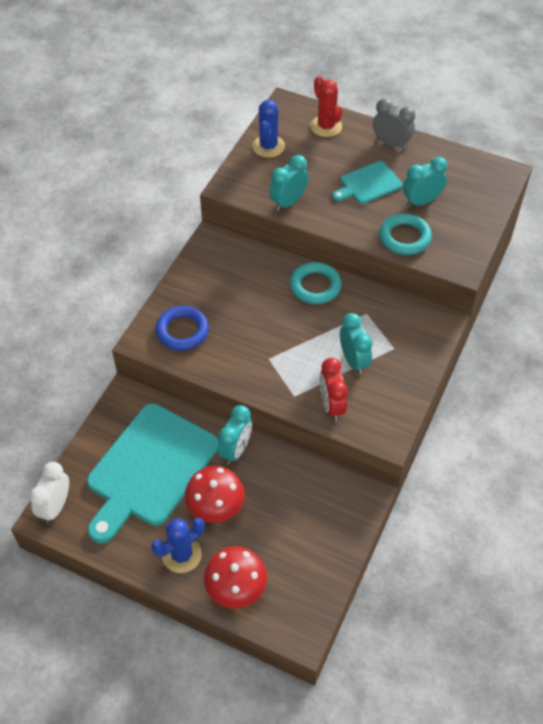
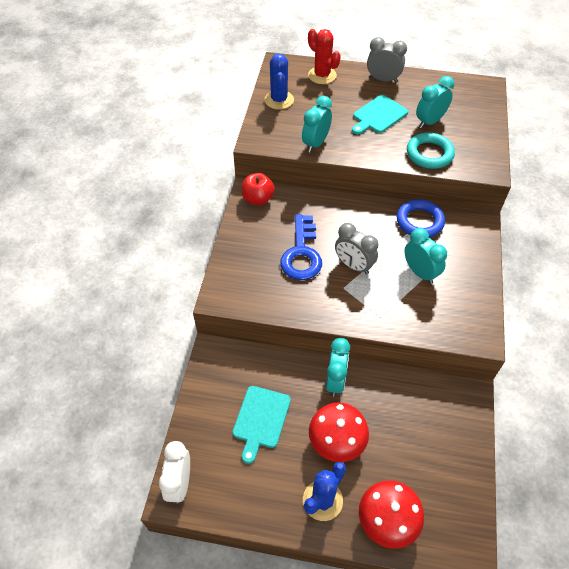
camera: 15 degrees left, 0 degrees up
turquoise cutting board [87,403,219,544] -> turquoise cutting board [233,386,291,464], size x0.50
blue ring [155,306,209,351] -> blue ring moved to [397,199,445,238]
turquoise ring [290,262,342,304] -> none
red clock [320,358,348,421] -> none
none -> red apple [242,173,275,206]
none -> blue key [280,214,322,280]
none -> grey clock [335,223,379,274]

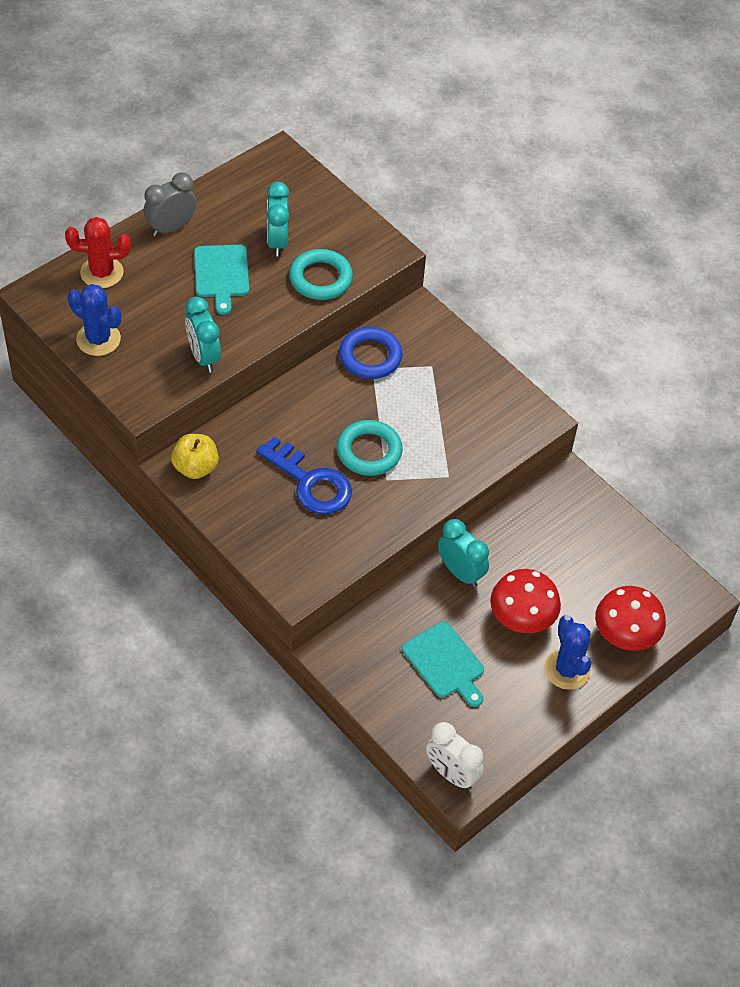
camera: 55 degrees left, 0 degrees up
red apple [242,173,275,206] -> yellow apple [171,434,219,479]
grey clock [335,223,379,274] -> turquoise ring [337,420,403,476]
turquoise clock [405,228,447,284] -> none

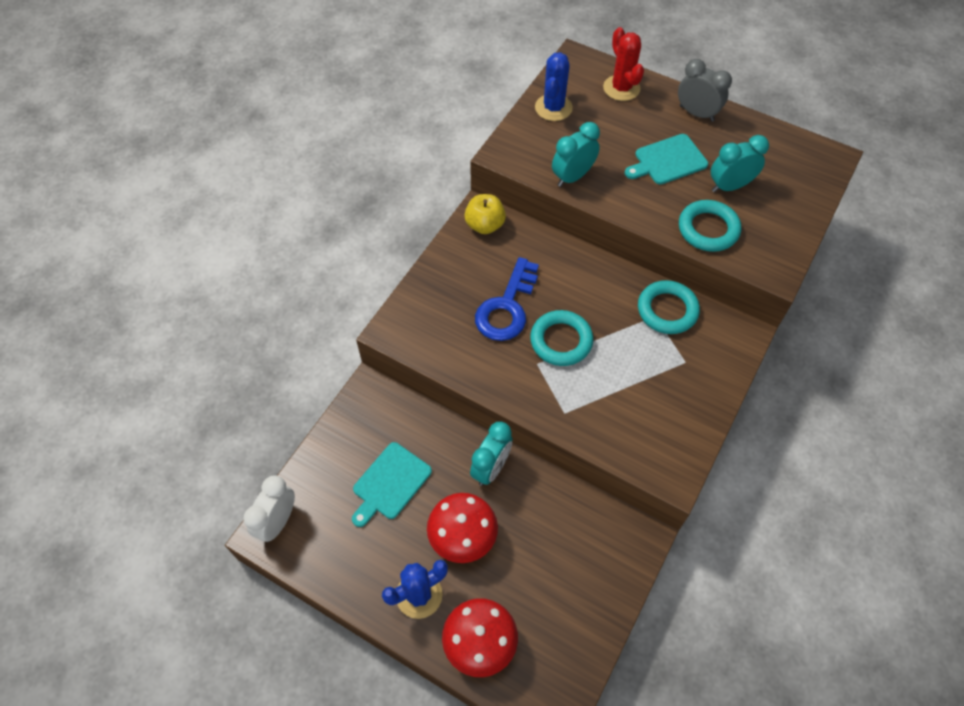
camera: 75 degrees right, 5 degrees up
blue ring [339,327,403,379] -> turquoise ring [638,280,700,334]

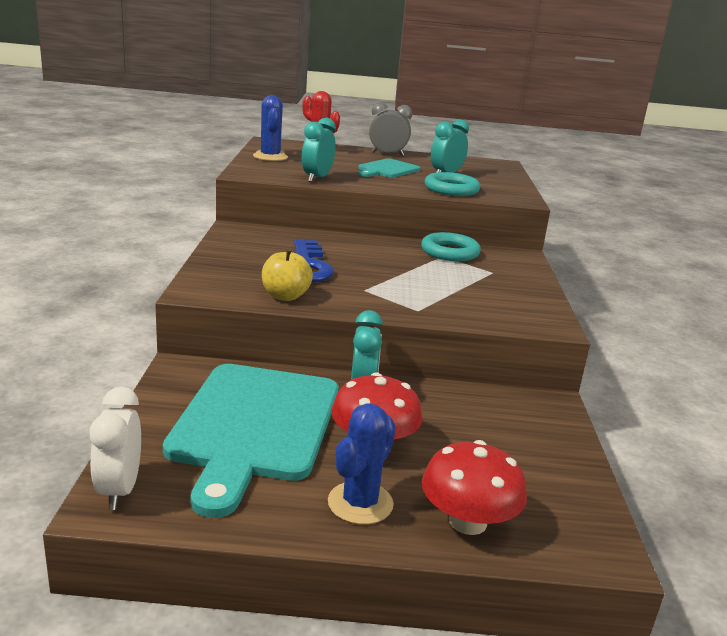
camera: 30 degrees left, 35 degrees down
turquoise cutting board [352,442,432,527] -> turquoise cutting board [163,364,339,518], size x1.98
yellow apple [465,194,506,234] -> yellow apple moved to [262,248,313,301]
turquoise ring [530,310,593,366] -> none

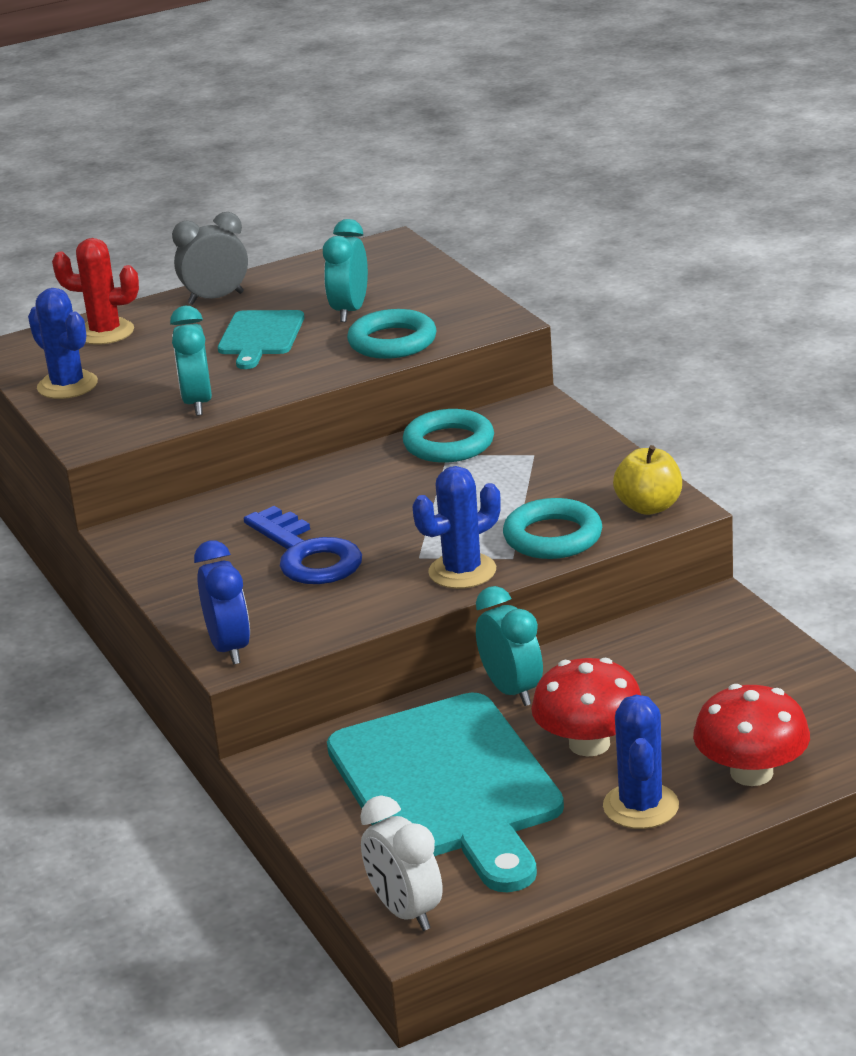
camera: 25 degrees left, 5 degrees up
yellow apple [262,248,313,301] -> yellow apple moved to [613,445,682,515]
none -> blue clock [194,540,250,665]
none -> blue cactus [413,466,501,589]
none -> turquoise ring [503,498,602,559]

